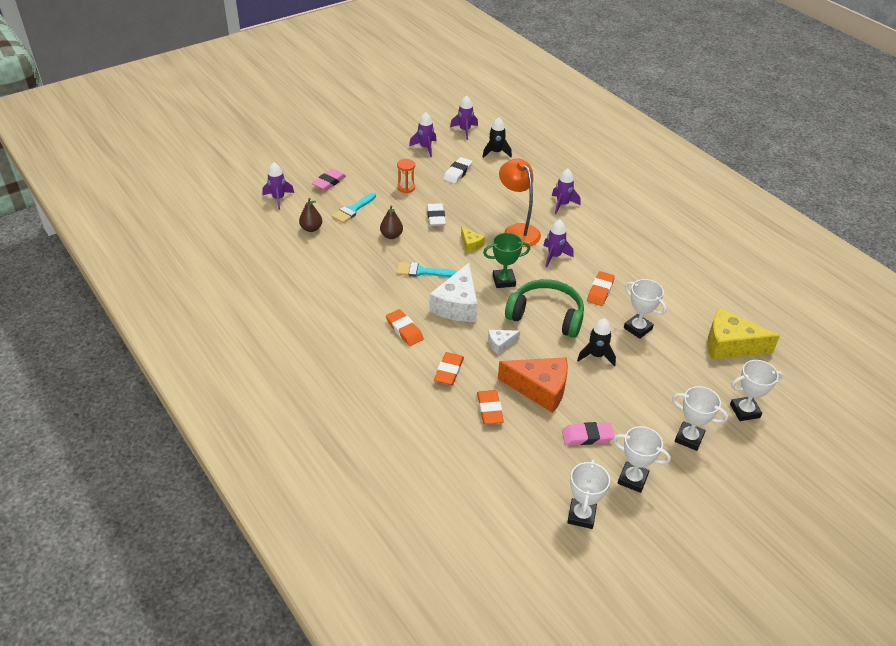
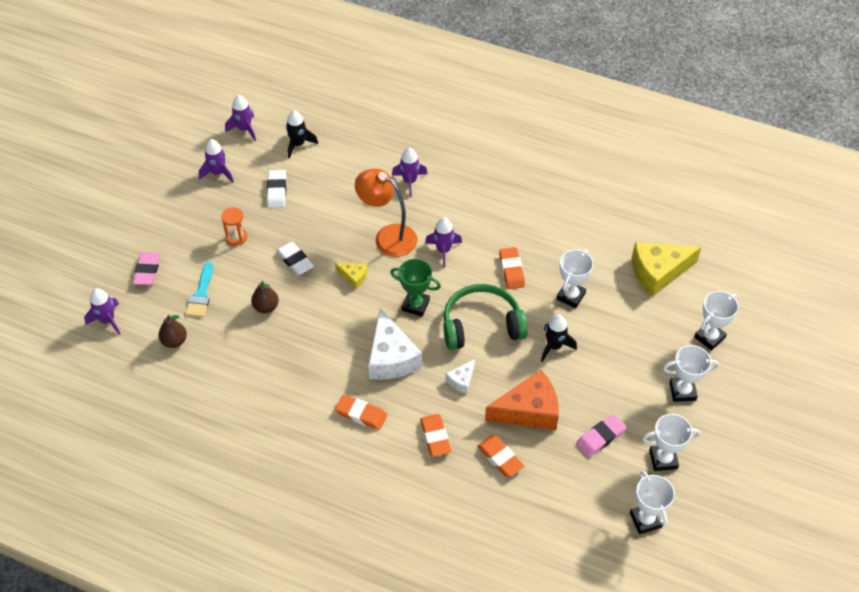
camera: 30 degrees left, 10 degrees up
turquoise brush [396,262,457,277] -> none
green trophy [483,233,530,288] -> green trophy turned 60 degrees clockwise [390,259,441,316]
white trophy [624,279,666,339] -> white trophy turned 75 degrees counterclockwise [557,250,594,308]

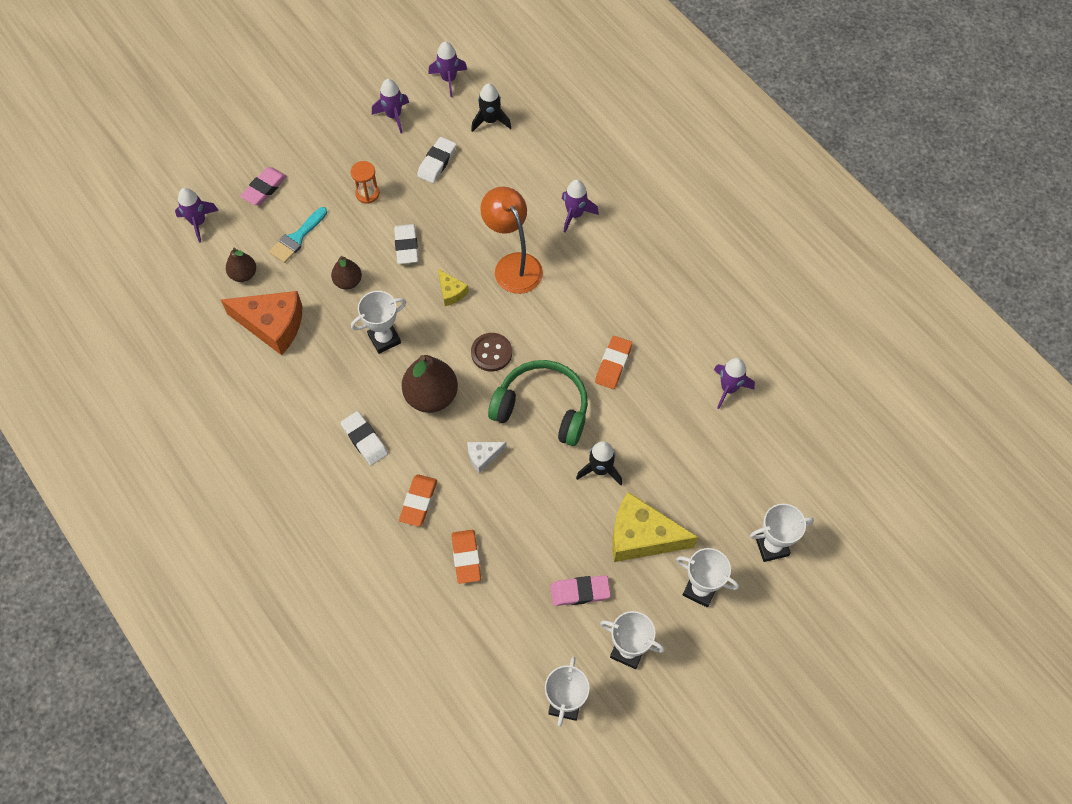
camera: 30 degrees right, 10 degrees up
orange eraser [335,394,387,430] -> white eraser [340,411,388,465]
white cheese [368,308,422,380] -> brown pear [402,355,458,413]
green trophy [390,259,441,316] -> brown button [471,333,512,372]
purple rocket [425,217,462,268] -> purple rocket moved to [714,358,755,409]
orange cheese [485,370,559,430] -> orange cheese moved to [221,291,302,355]
white trophy [557,250,594,308] -> white trophy moved to [351,291,406,354]
yellow cheese [632,242,702,297] -> yellow cheese moved to [612,492,698,562]

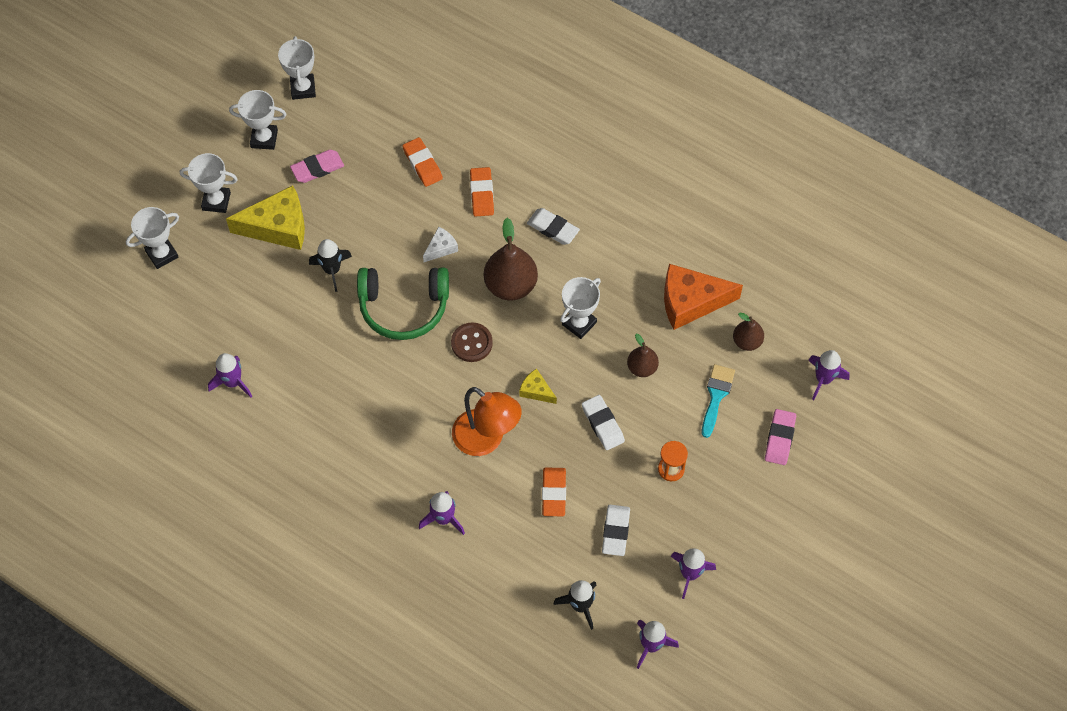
camera: 160 degrees right, 0 degrees up
orange eraser [595,336,632,389] -> orange eraser moved to [542,467,566,516]

